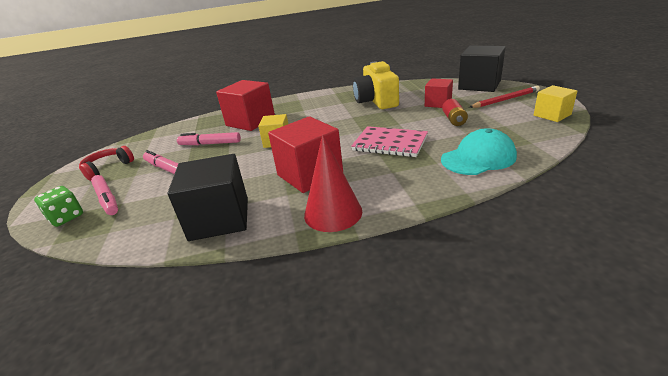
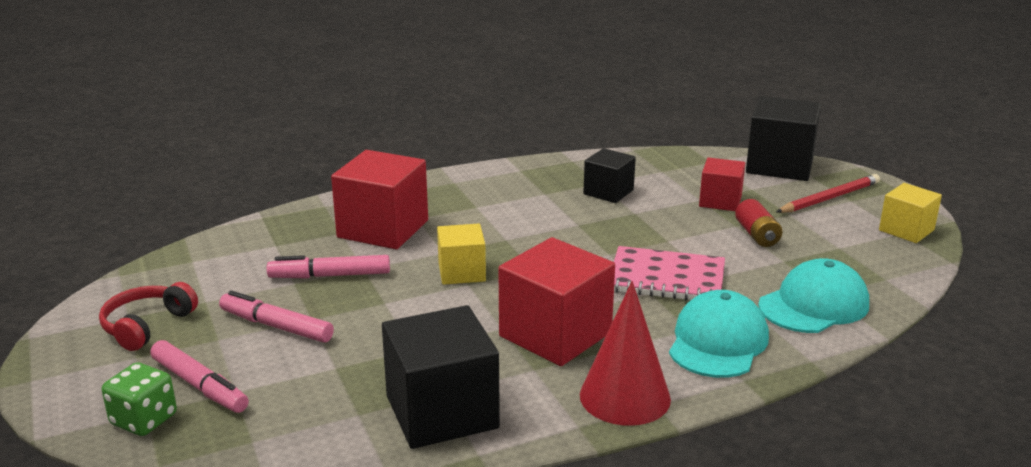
camera: 15 degrees left, 5 degrees down
yellow camera [353,61,399,109] -> black cube [583,148,636,203]
none -> turquoise cap [669,290,769,378]

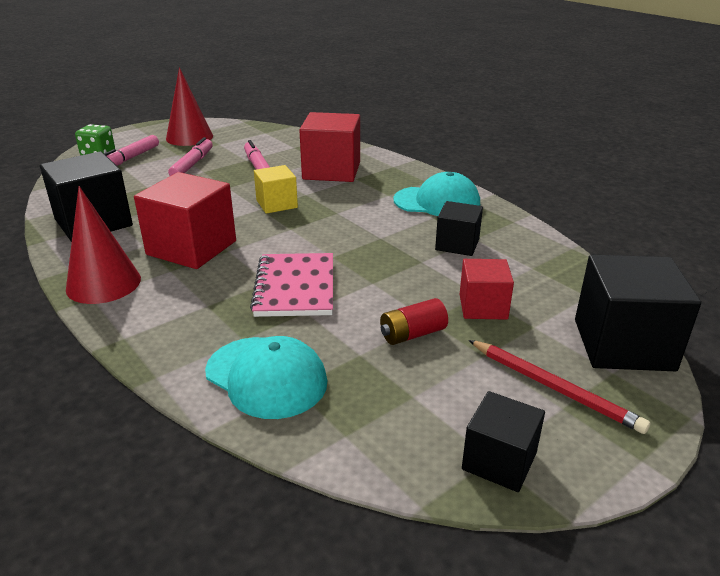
camera: 75 degrees right, 5 degrees up
red headphones [99,282,198,351] -> red cone [166,67,213,146]
turquoise cap [669,290,769,378] -> turquoise cap moved to [393,172,480,216]
yellow cube [879,183,942,243] -> black cube [462,391,545,492]

